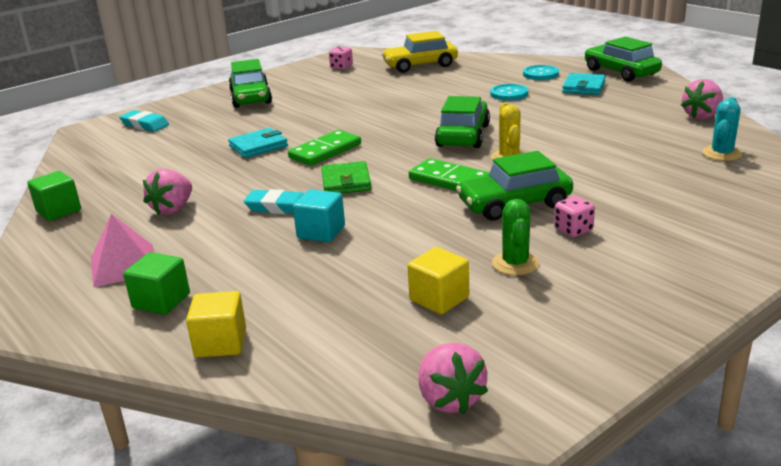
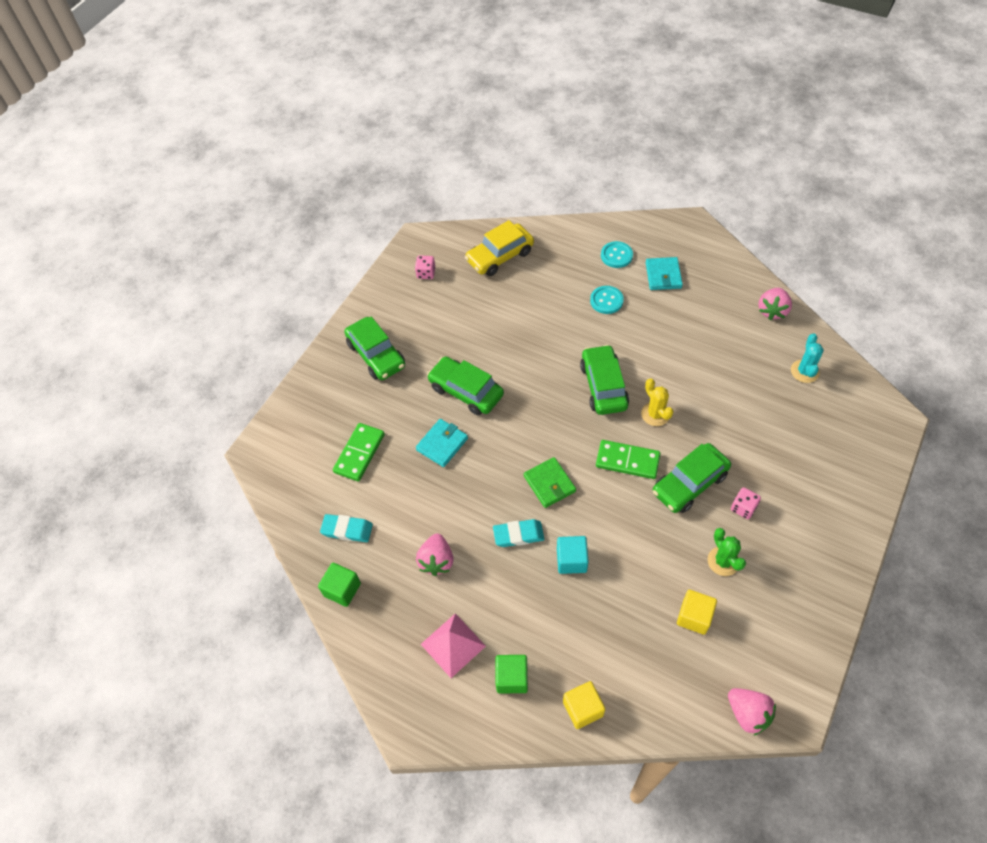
camera: 20 degrees left, 30 degrees up
turquoise eraser [119,110,169,131] -> turquoise eraser moved to [320,514,373,542]
green domino [288,130,361,166] -> green domino moved to [333,423,385,482]
green car [585,37,662,82] -> green car moved to [427,356,504,416]

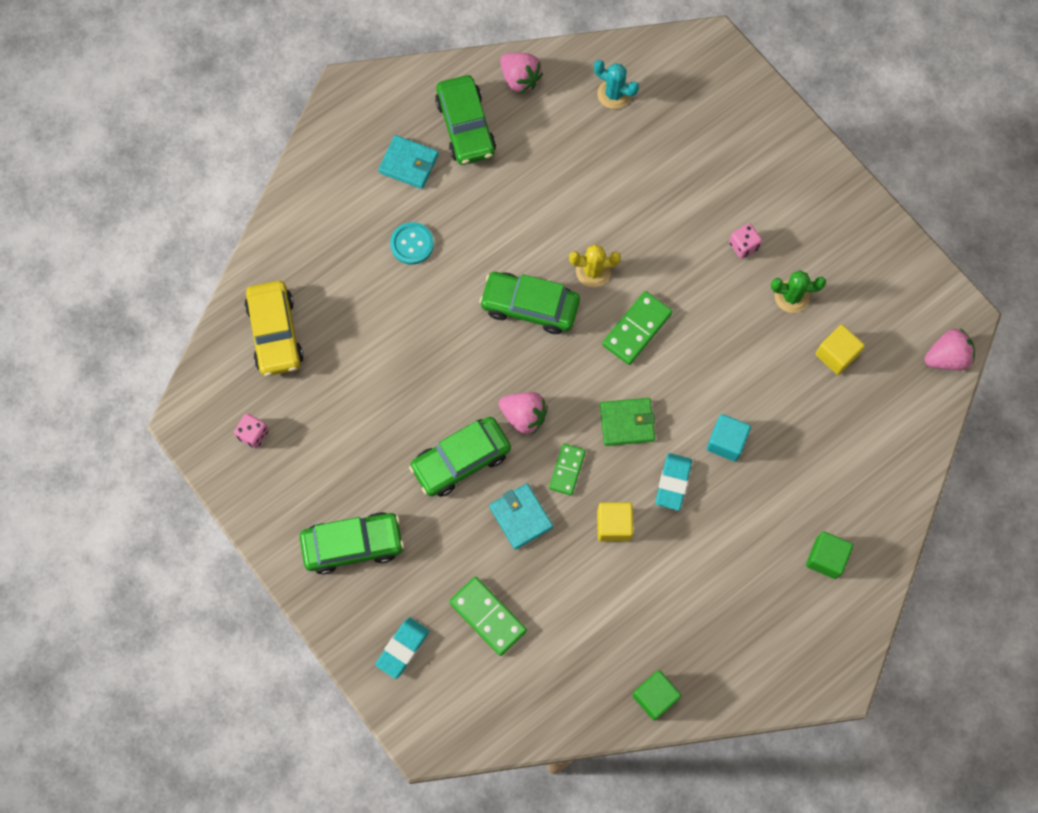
camera: 70 degrees left, 15 degrees up
turquoise eraser [320,514,373,542] -> turquoise eraser moved to [375,617,429,679]
pink strawberry [416,533,454,576] -> pink strawberry moved to [499,392,548,435]
pink pyramid [421,613,486,678] -> none
yellow cube [563,681,605,729] -> yellow cube moved to [597,502,633,542]
turquoise button [601,241,633,268] -> none
green car [652,443,731,513] -> green car moved to [435,75,496,165]
none -> green domino [549,444,586,496]

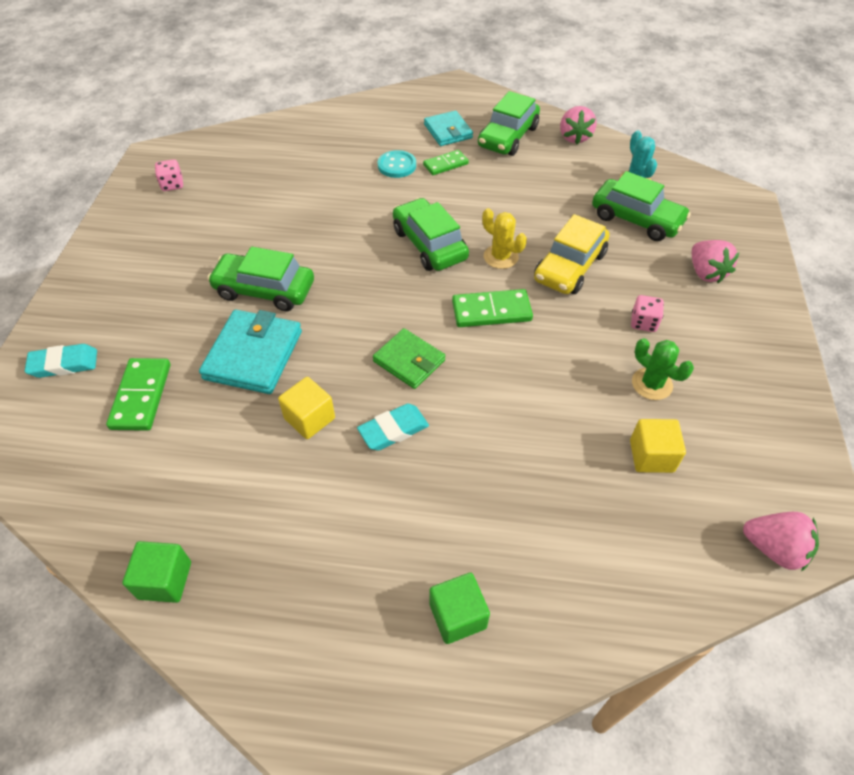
camera: 45 degrees right, 20 degrees down
yellow car [244,281,304,376] -> yellow car moved to [534,214,610,294]
green car [300,512,404,574] -> green car moved to [592,171,691,241]
turquoise wallet [489,484,553,550] -> turquoise wallet [199,310,302,394], size x1.53
pink strawberry [499,392,548,435] -> pink strawberry moved to [692,240,739,283]
green domino [549,444,586,496] -> green domino moved to [423,150,469,175]
turquoise cube [707,414,751,462] -> none

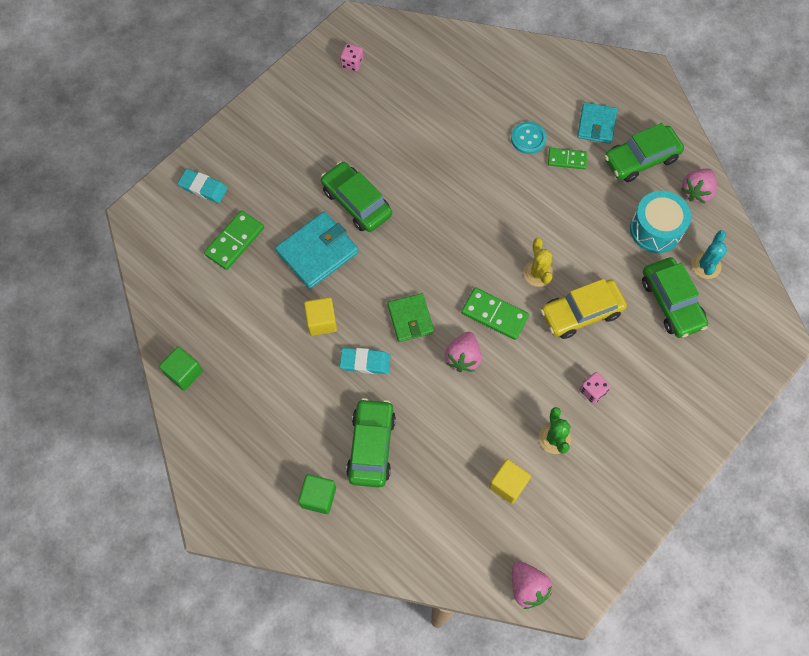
camera: 35 degrees right, 15 degrees up
green car [393,198,469,271] -> green car moved to [346,398,396,487]
pink strawberry [692,240,739,283] -> pink strawberry moved to [445,332,481,372]
none -> turquoise drum [630,191,691,253]

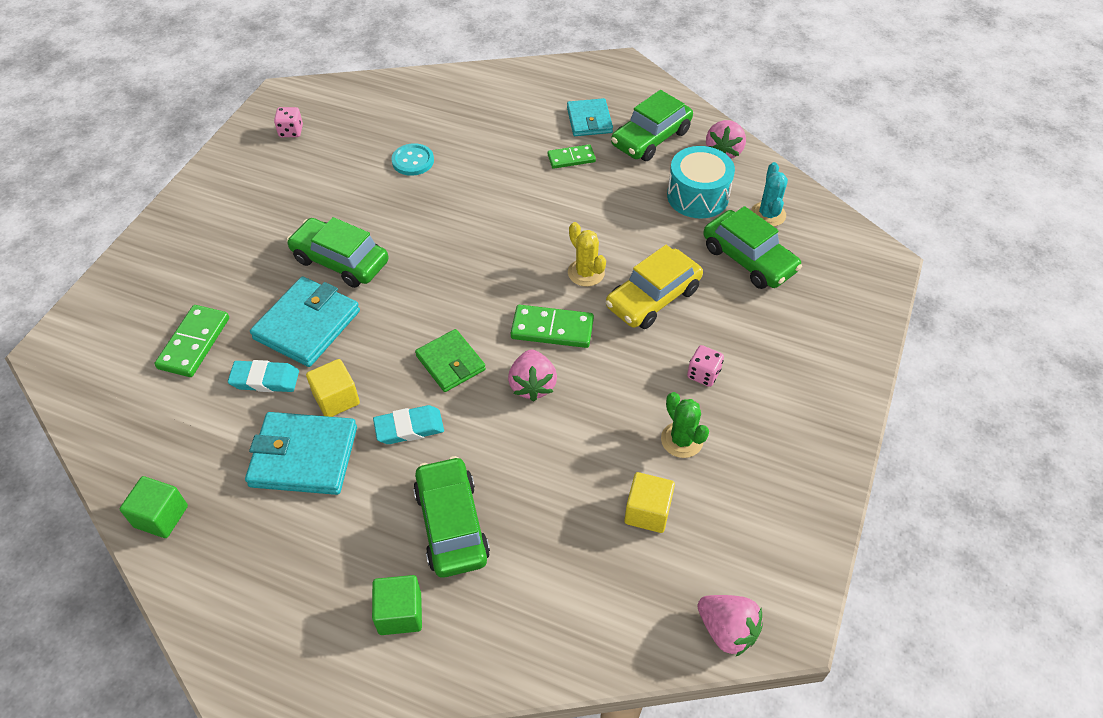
camera: 20 degrees left, 15 degrees down
turquoise eraser [178,169,228,203] -> turquoise eraser moved to [228,360,299,392]
turquoise button [511,122,547,154] -> turquoise button moved to [391,143,434,176]
none -> turquoise wallet [245,412,357,495]

